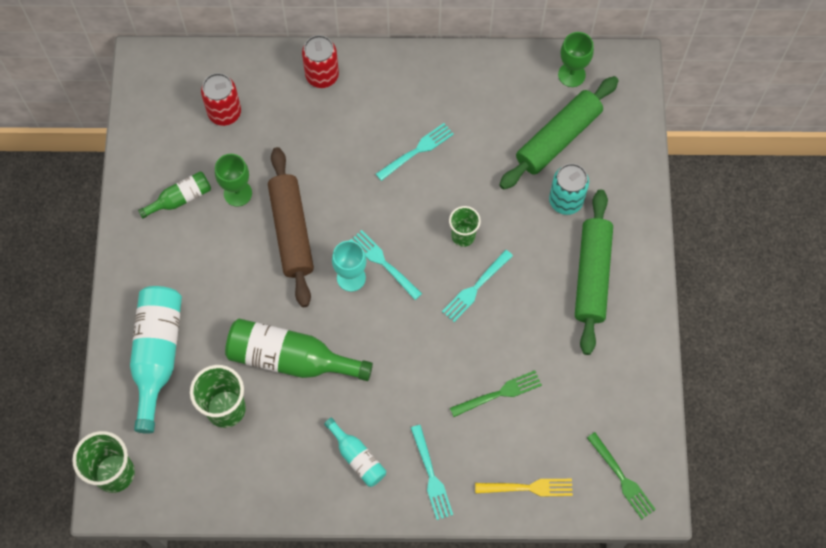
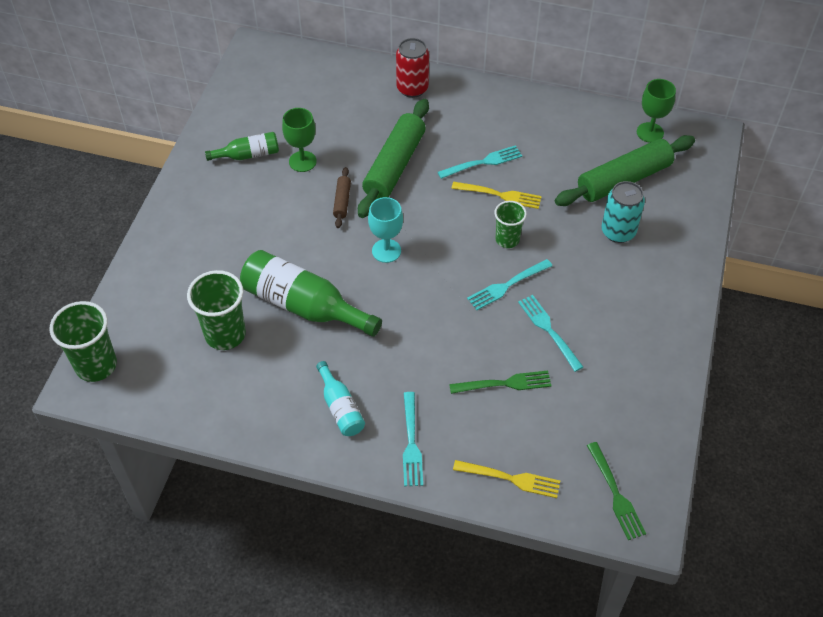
camera: 15 degrees right, 15 degrees down
turquoise bottle [130,286,182,434] -> none
red can [201,73,241,126] -> none
brown rolling pin [268,147,314,307] -> brown rolling pin [333,167,351,228], size x0.46
turquoise fork [350,230,422,300] -> turquoise fork moved to [518,295,583,372]
green rolling pin [575,190,613,355] -> green rolling pin moved to [358,99,429,218]
none -> yellow fork [451,182,542,209]

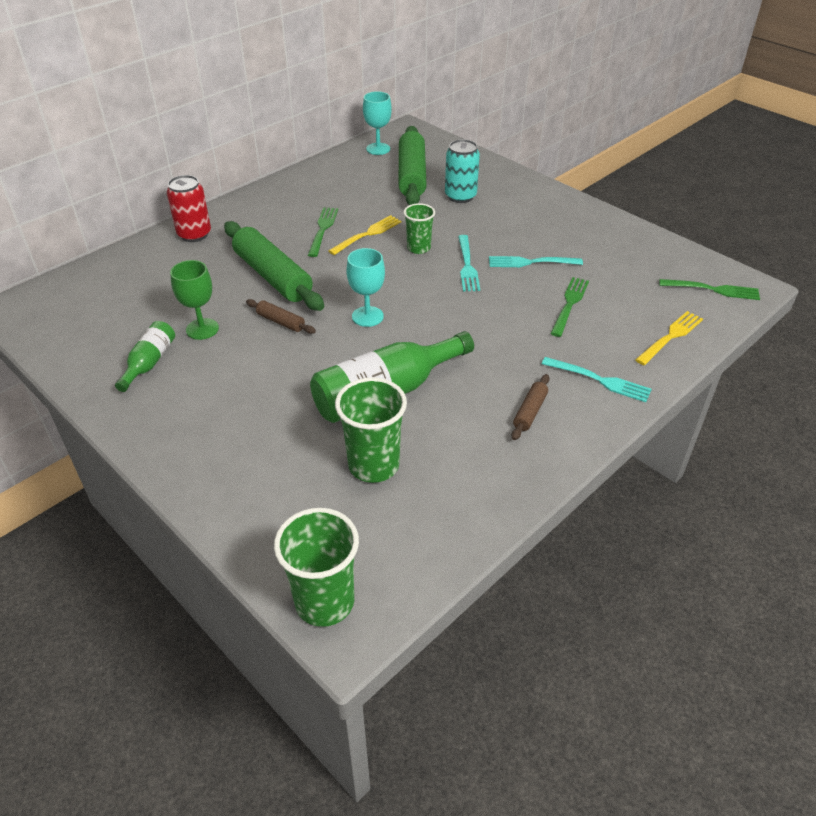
camera: 60 degrees left, 10 degrees down
turquoise bottle [316,361,365,436] -> brown rolling pin [512,374,549,440]
turquoise fork [438,145,522,179] -> green fork [308,207,338,257]
green goblet [637,79,676,143] -> turquoise goblet [363,91,392,155]

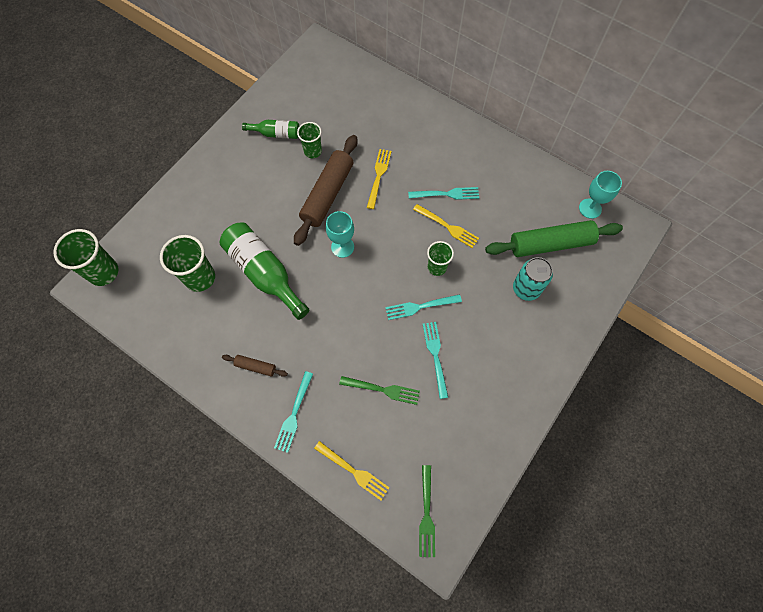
camera: 80 degrees right, 25 degrees up
red can [167,175,211,242] -> none
green goblet [170,260,219,340] -> green cup [297,122,322,158]
green rolling pin [224,221,324,311] -> yellow fork [367,149,392,209]
brown rolling pin [246,299,316,334] -> brown rolling pin [294,135,357,246], size x2.19
green fork [308,207,338,257] -> turquoise fork [408,187,479,200]

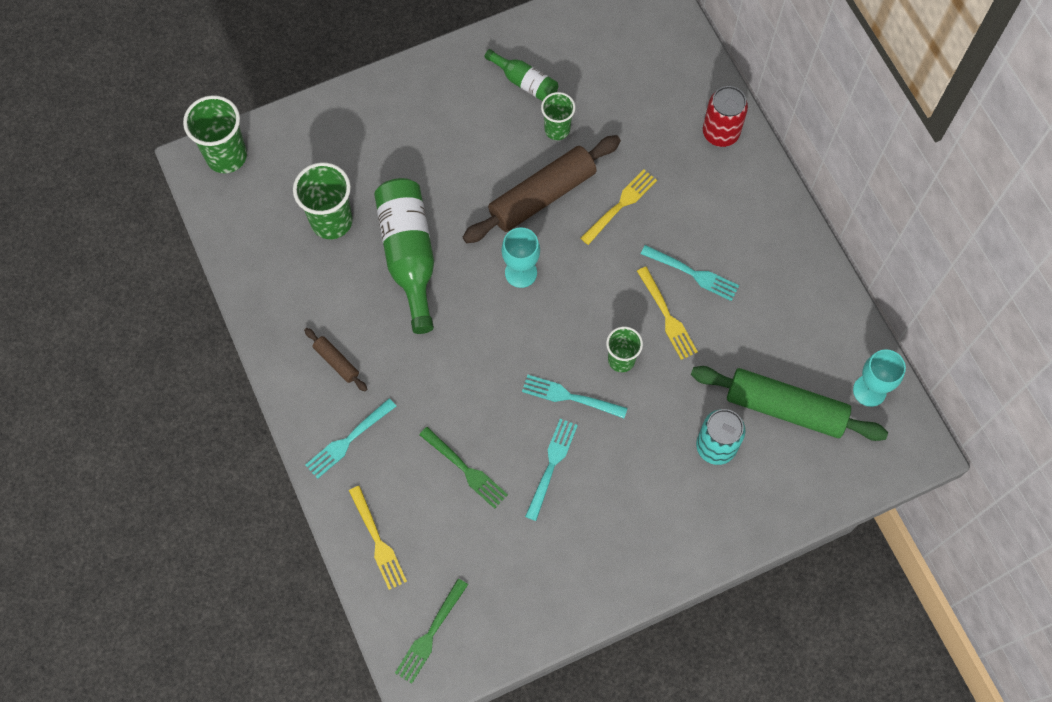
camera: 30 degrees right, 0 degrees up
none -> red can [703,86,748,147]

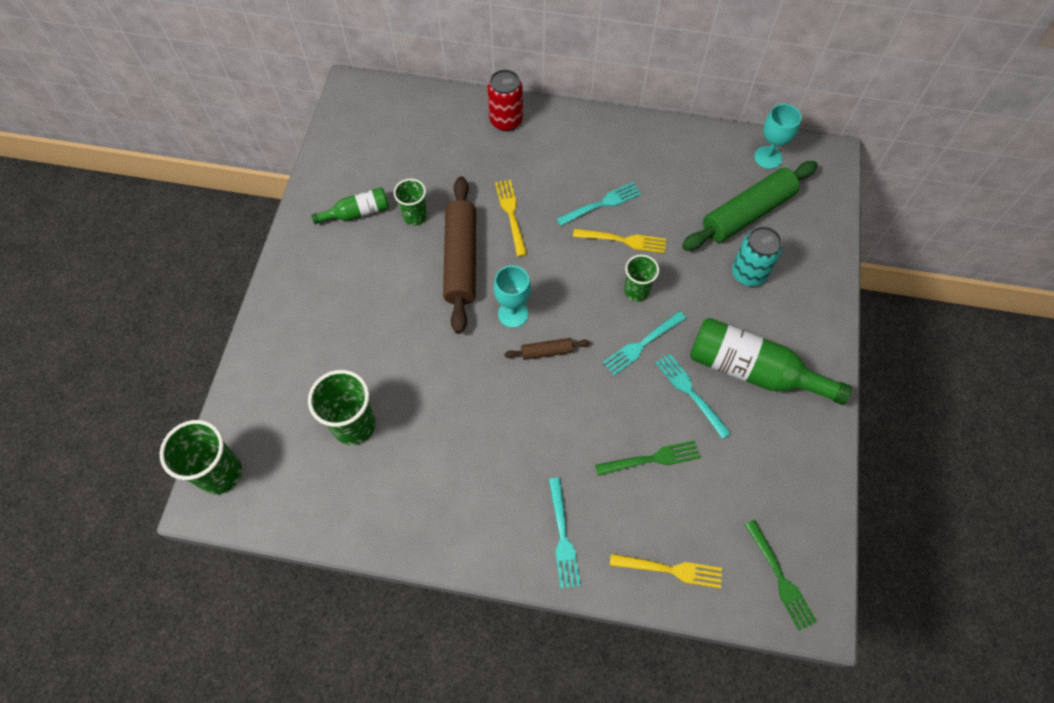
camera: 55 degrees left, 5 degrees down
brown rolling pin [304,328,367,391] -> brown rolling pin moved to [504,338,590,360]
green bottle [374,178,434,334] -> green bottle moved to [690,318,852,405]

